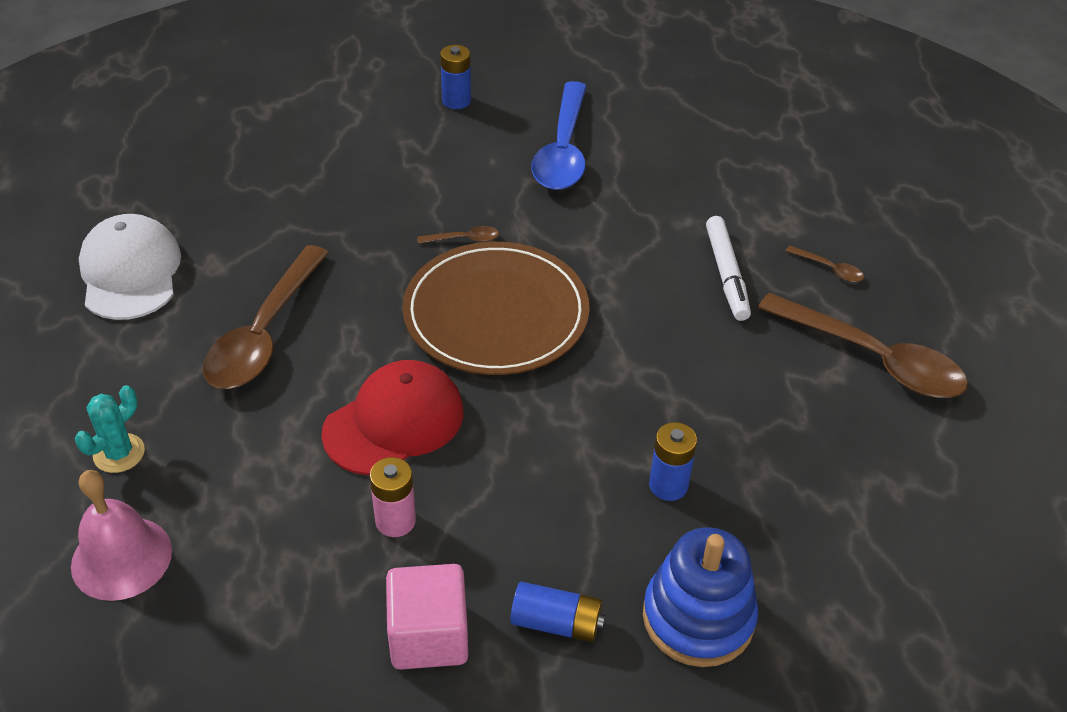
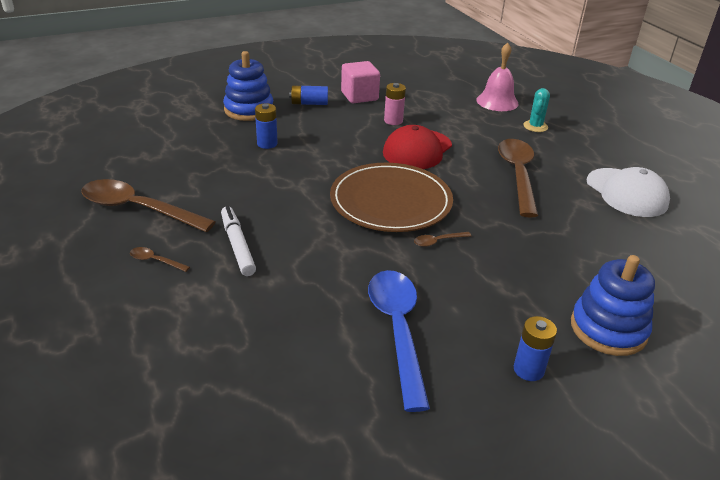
camera: 165 degrees right, 10 degrees down
none -> blue stacking toy [571,255,655,356]

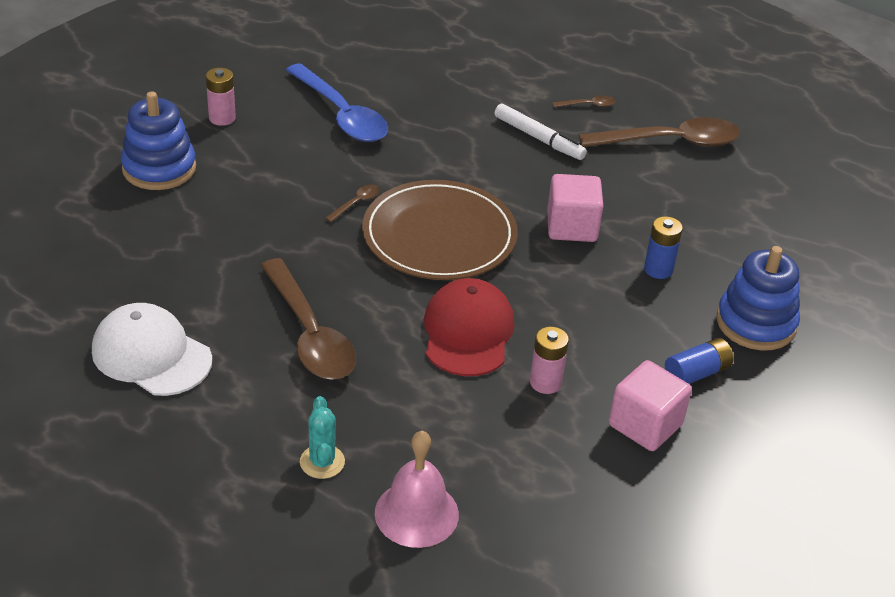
camera: 150 degrees right, 5 degrees up
blue battery [514,316,557,381] -> pink battery [206,68,236,126]
none -> pink cube [547,174,603,242]

